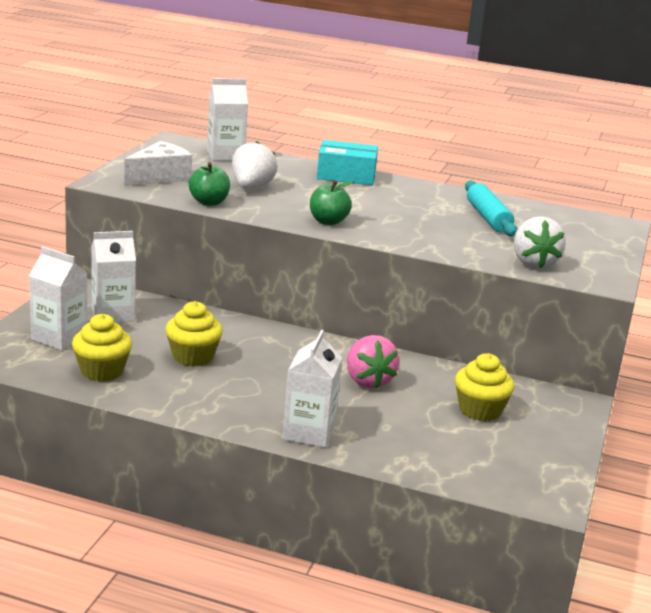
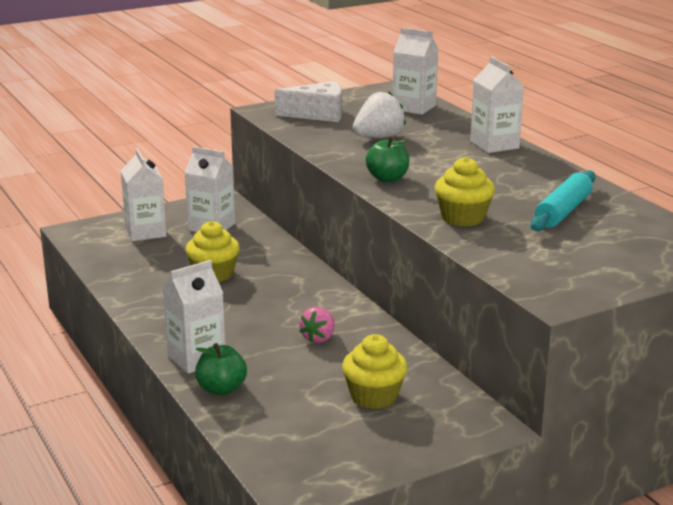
camera: 45 degrees right, 0 degrees up
yellow cupcake [72,314,132,381] -> yellow cupcake moved to [434,157,495,227]
green apple [189,162,230,206] -> green apple moved to [195,343,247,395]
turquoise box [317,140,378,185] -> white carton [470,56,524,153]
pink strawberry [347,335,399,388] -> pink strawberry [299,307,335,343], size x0.66
white strawberry [514,216,566,269] -> none

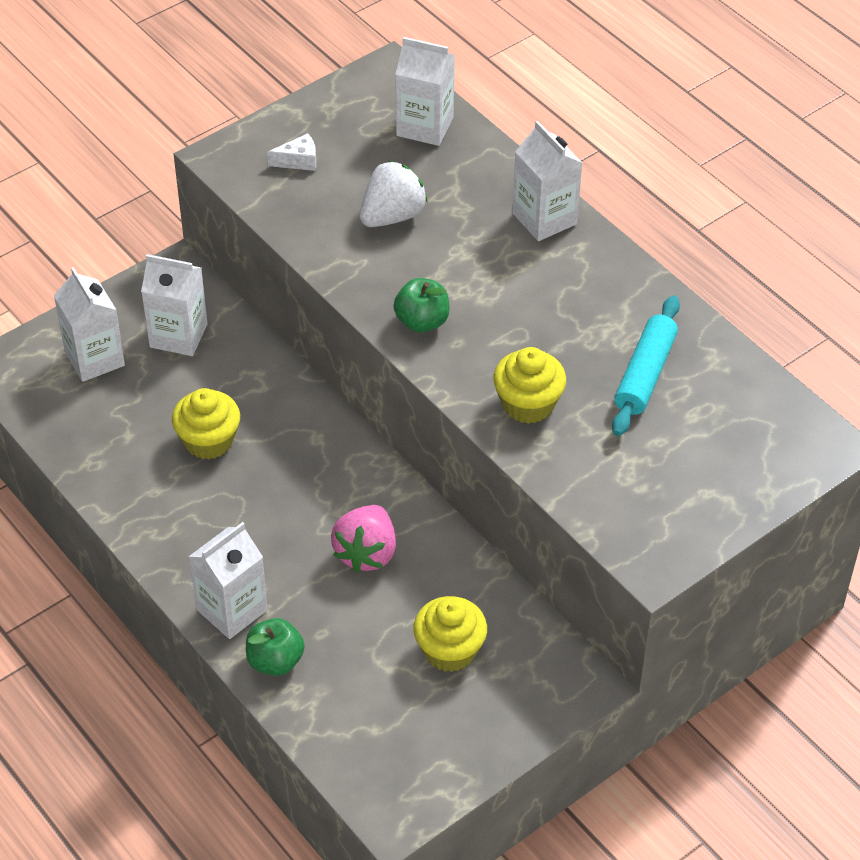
camera: 10 degrees left, 25 degrees up
white cheese [275,81,342,122] -> white cheese [267,133,316,171], size x0.53
pink strawberry [299,307,335,343] -> pink strawberry [331,505,396,573], size x1.52

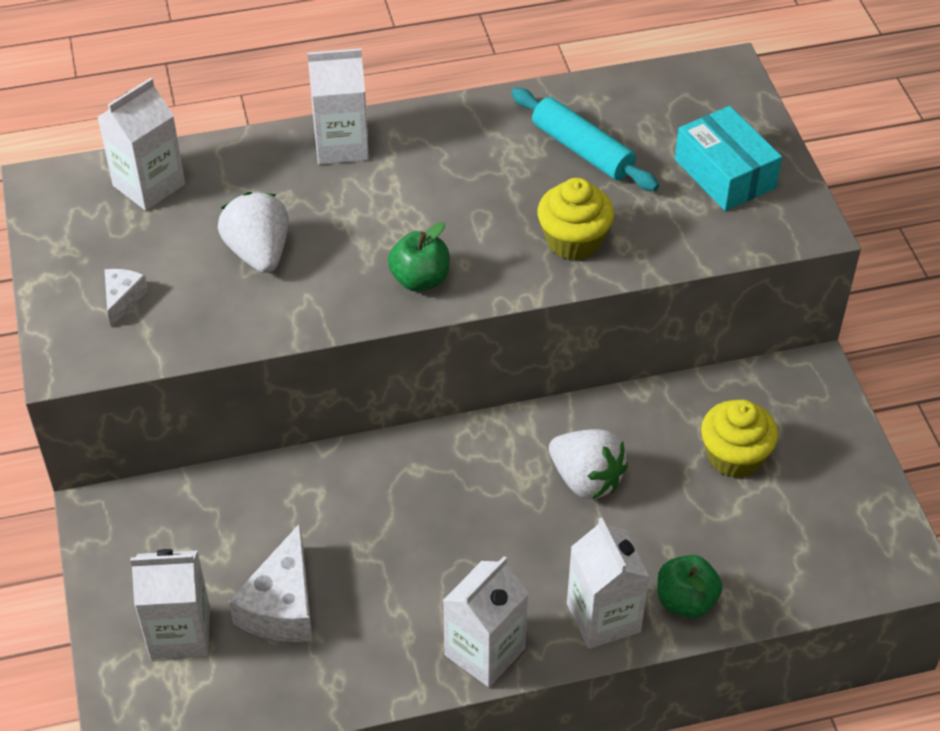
camera: 65 degrees left, 0 degrees up
white carton [141,254,208,356] -> white carton moved to [443,556,529,687]
yellow cupcake [172,388,240,460] -> none
pink strawberry [331,505,396,573] -> white strawberry [549,429,628,499]
none -> white cheese [229,523,313,642]
none -> turquoise box [675,106,782,211]

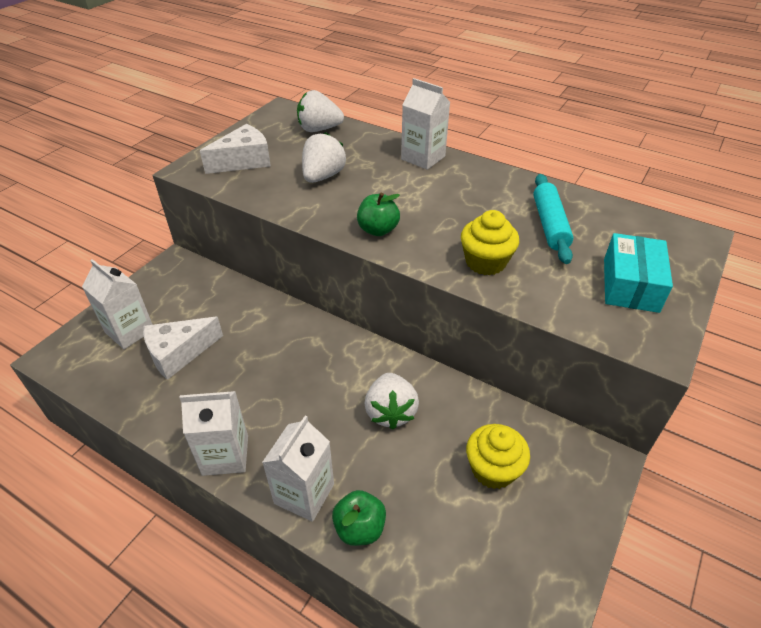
camera: 45 degrees right, 5 degrees down
white carton [97,78,185,211] -> white strawberry [297,90,344,132]
white cheese [105,269,148,327] -> white cheese [200,124,271,174], size x1.88

